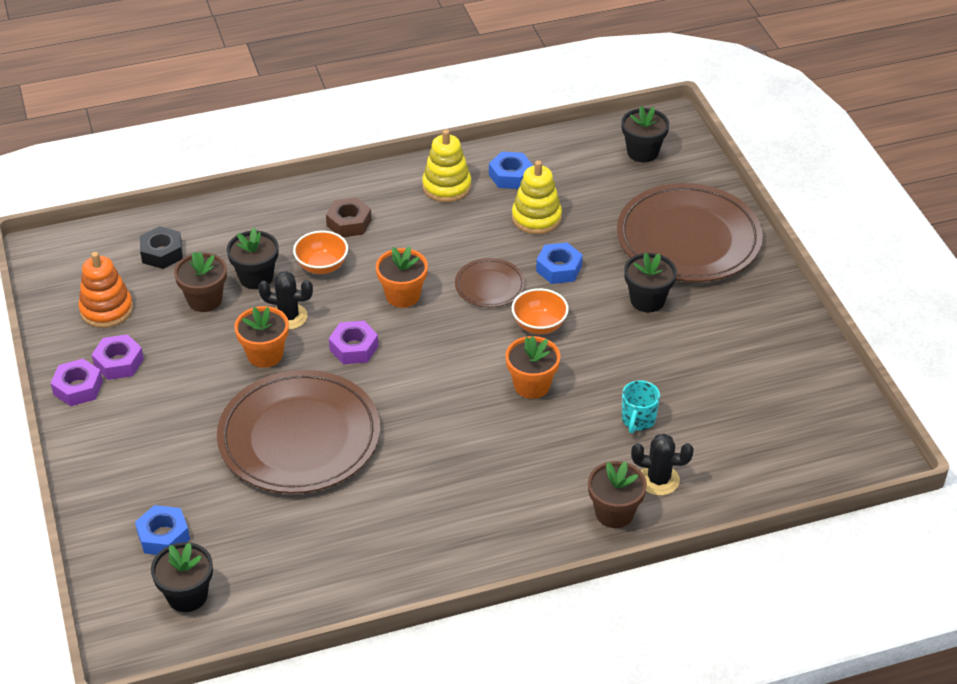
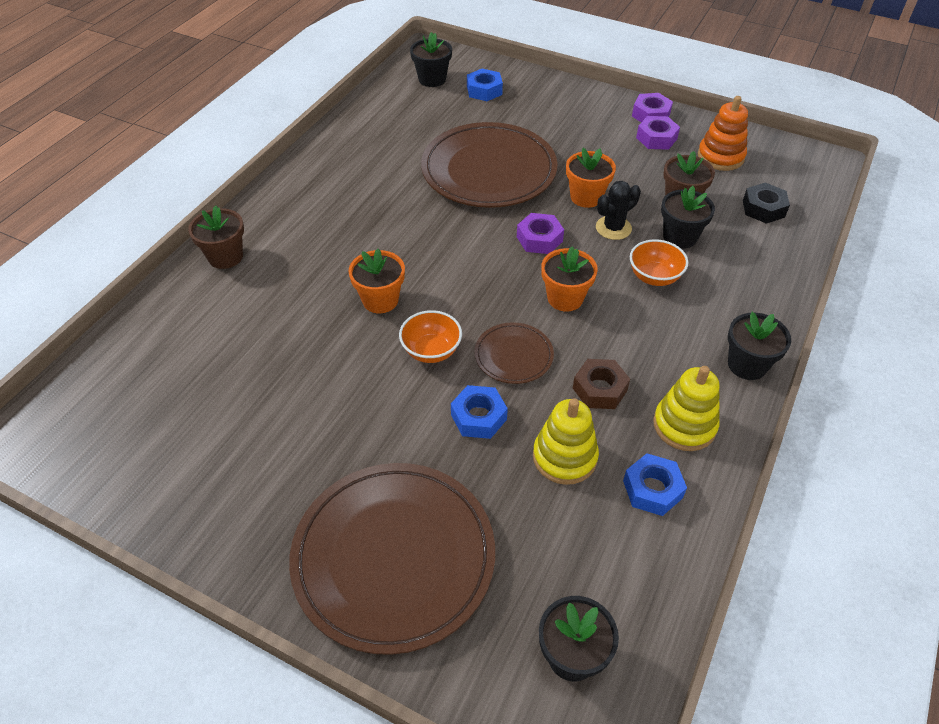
camera: 135 degrees right, 5 degrees up
brown nut [326,197,372,237] -> brown nut moved to [573,359,630,409]
turquoise mug [622,380,660,434] -> none
black flower pot [624,253,677,313] -> black flower pot moved to [728,312,791,380]
black cactus [631,433,694,495] -> none

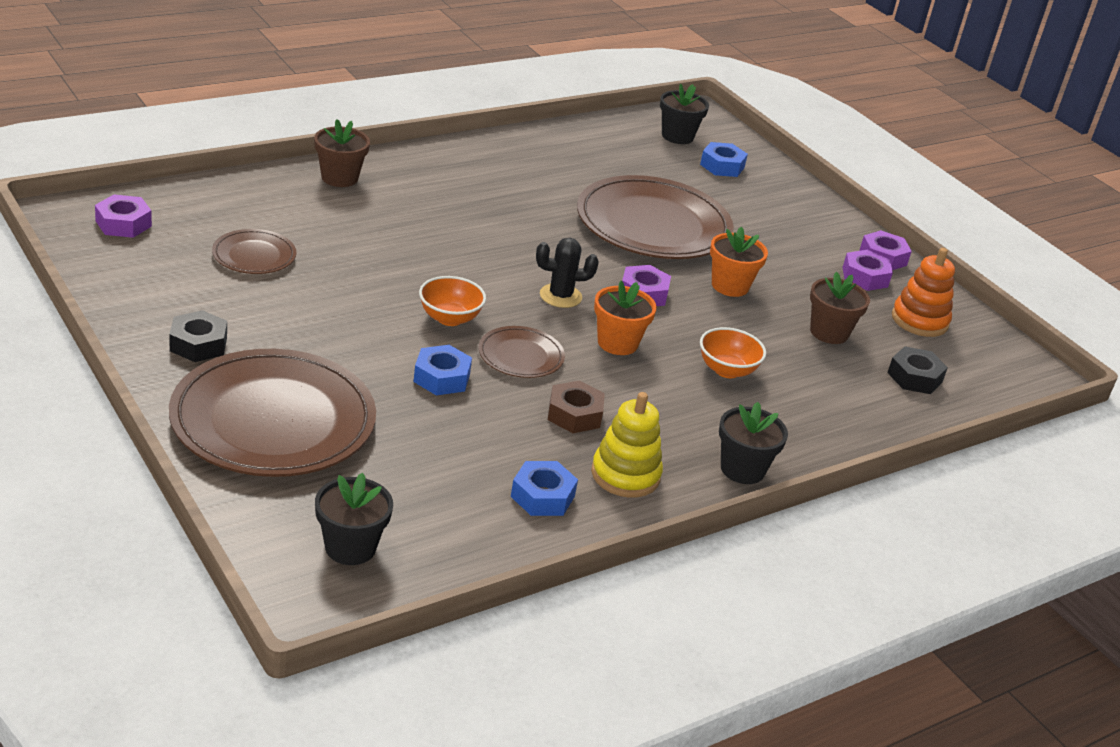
camera: 25 degrees right, 15 degrees down
orange flower pot [348,249,405,313] -> none
yellow stacking toy [533,398,599,485] -> none
black cactus [596,181,641,240] -> black cactus moved to [536,238,599,308]
black flower pot [661,186,715,249] -> none
none -> purple nut [95,195,152,238]
none -> black nut [169,310,227,362]
none -> brown plate [212,229,296,274]

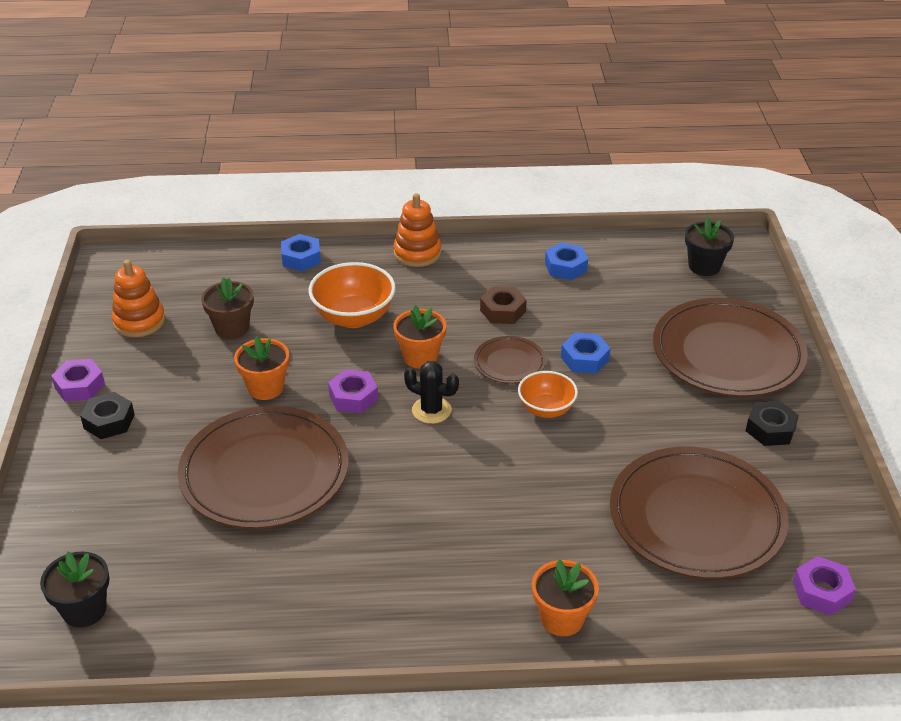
camera: 145 degrees left, 5 degrees up
brown plate [212,229,296,274] -> brown plate [610,446,789,579], size x2.12
brown flower pot [314,119,370,187] -> orange flower pot [532,559,599,636]
yellow stacking toy [591,392,663,498] -> none
blue nut [700,142,748,177] -> blue nut moved to [281,234,321,271]
orange bowl [700,327,766,378] -> orange bowl [309,262,396,328], size x1.58
black flower pot [719,402,788,484] -> orange stacking toy [393,193,441,267]
purple nut [842,250,893,291] -> none
black nut [887,346,948,394] -> black nut moved to [80,392,135,439]

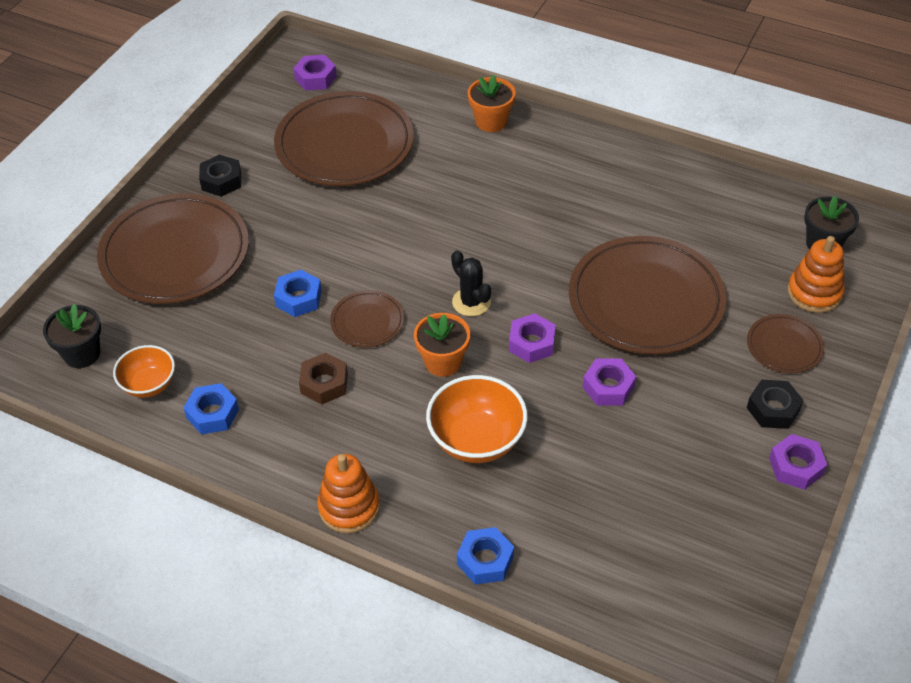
camera: 150 degrees left, 10 degrees up
orange stacking toy [112,260,165,337] -> orange stacking toy moved to [787,236,845,313]
brown flower pot [201,277,254,339] -> none
orange flower pot [234,336,289,400] -> purple nut [583,359,636,405]
orange bowl [518,371,578,418] -> orange bowl moved to [113,345,175,398]
none -> brown plate [747,314,824,373]

